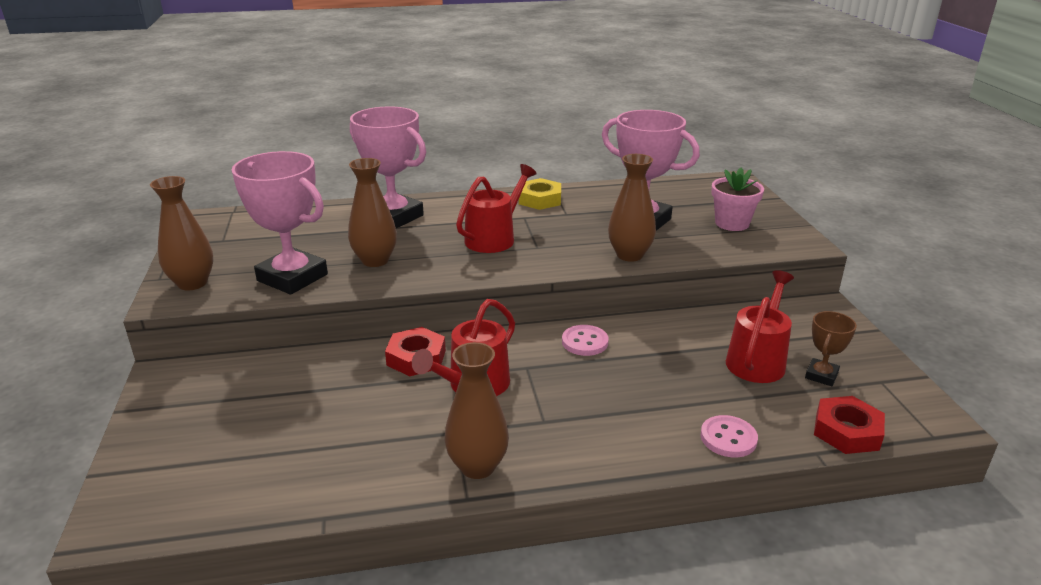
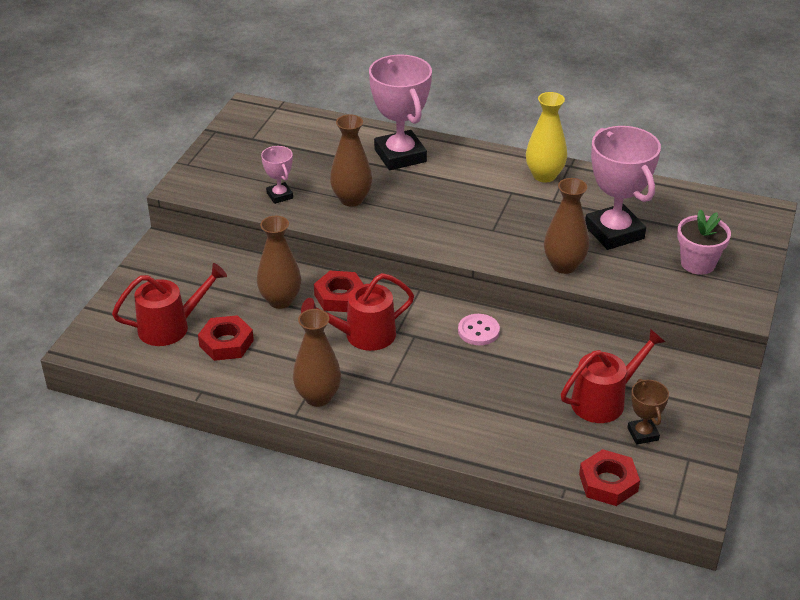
camera: 30 degrees right, 10 degrees up
brown vase [150,176,214,290] -> brown vase moved to [257,216,301,309]
pink trophy [232,151,328,295] -> pink trophy [261,146,293,204], size x0.49
red watering can [456,164,537,253] -> red watering can moved to [112,263,227,346]
yellow nut [519,178,561,210] -> yellow vase [526,92,567,183]
pink button [701,415,758,457] -> none
brown trophy [805,311,857,386] -> brown trophy turned 75 degrees counterclockwise [627,379,669,445]
none -> red nut [198,315,254,361]

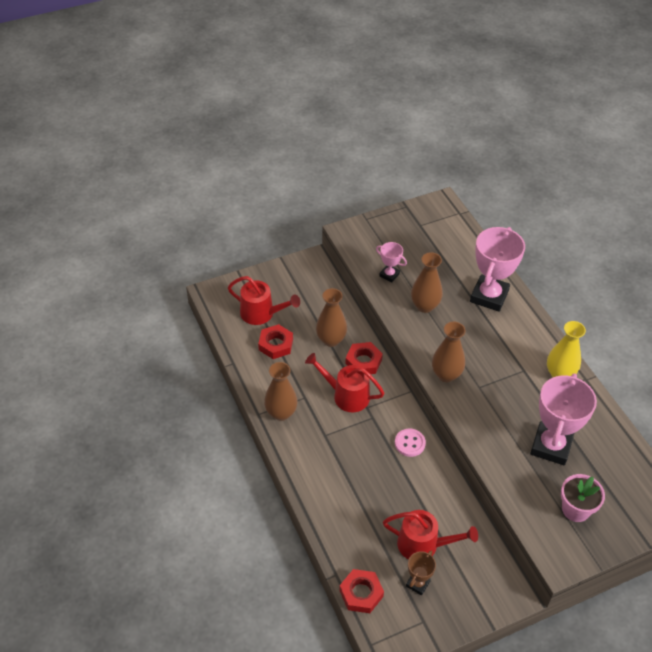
camera: 45 degrees right, 10 degrees up
pink trophy [261,146,293,204] -> pink trophy turned 75 degrees counterclockwise [376,242,407,282]
brown vase [544,178,589,274] -> brown vase moved to [432,322,465,382]

